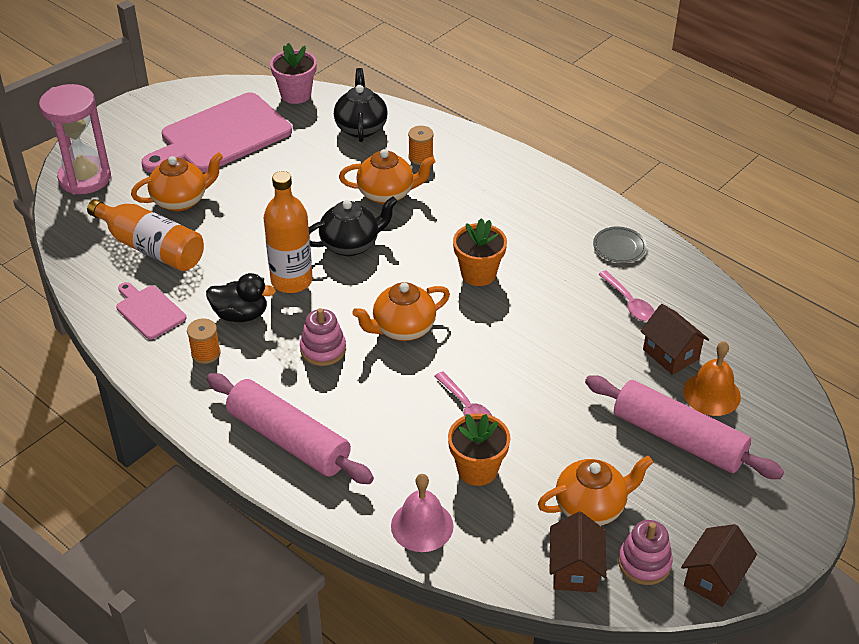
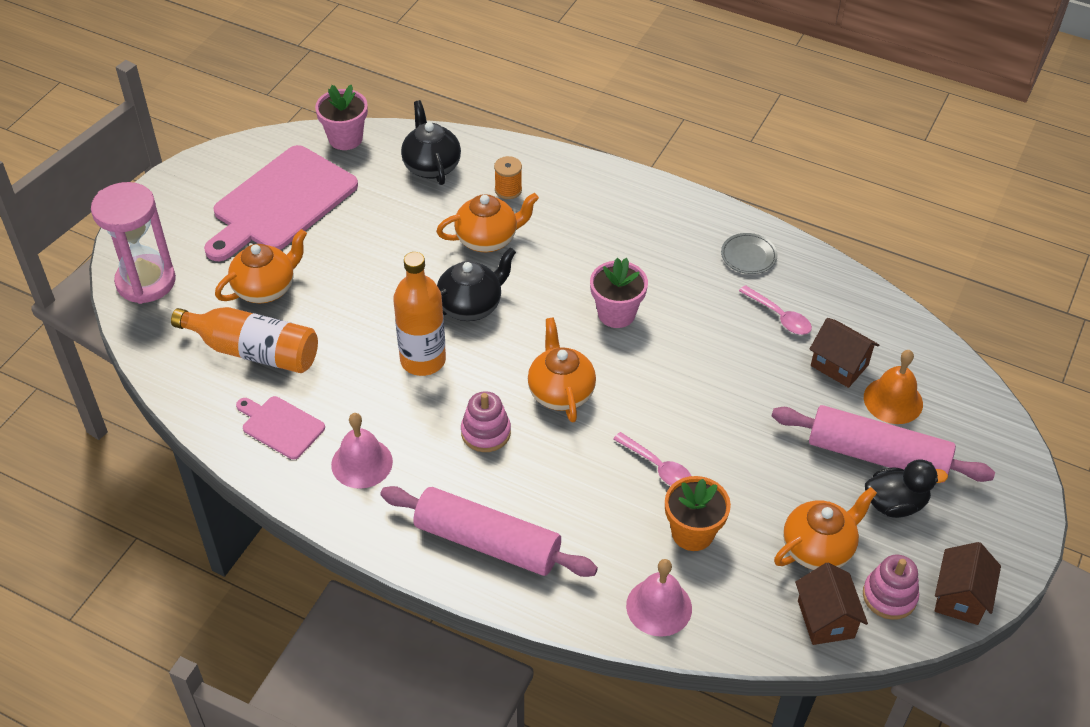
camera: 15 degrees left, 5 degrees up
orange spool [187,318,221,364] -> pink bell [331,413,393,489]
black duck [206,273,276,322] -> black duck moved to [865,459,948,518]
orange teapot [352,282,450,341] -> orange teapot turned 120 degrees clockwise [528,317,596,423]
orange flower pot [453,218,507,286] -> pink flower pot [590,258,648,328]

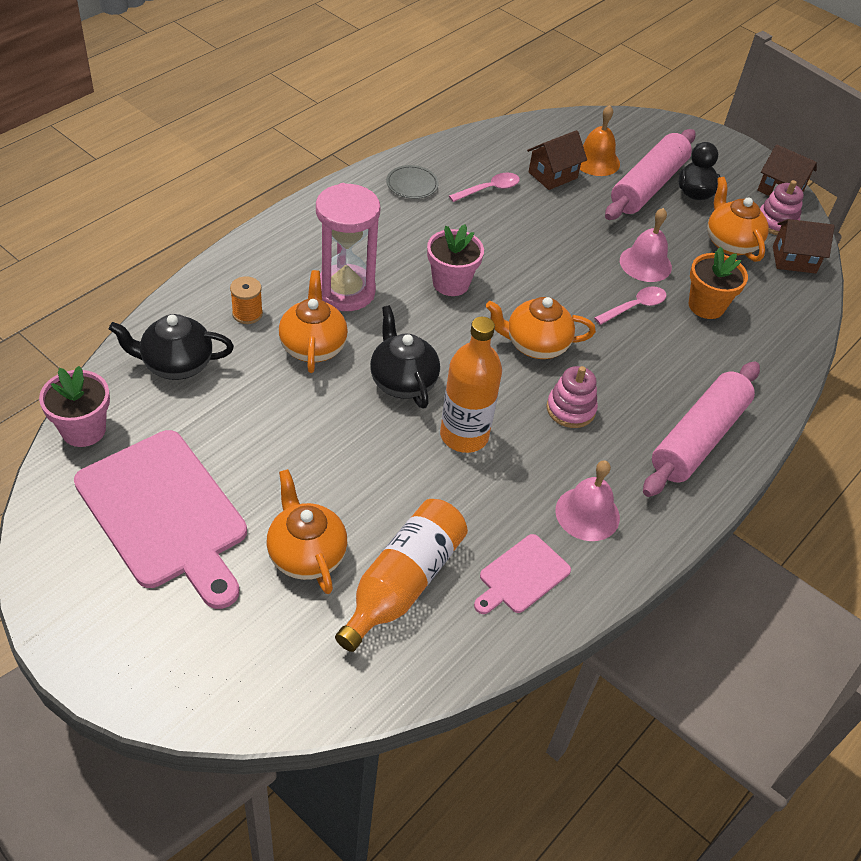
camera: 80 degrees left, 0 degrees up
pink hourglass [91,182,176,304] -> pink hourglass moved to [316,183,380,311]
pink bell [626,559,692,637] -> pink bell moved to [620,208,672,282]

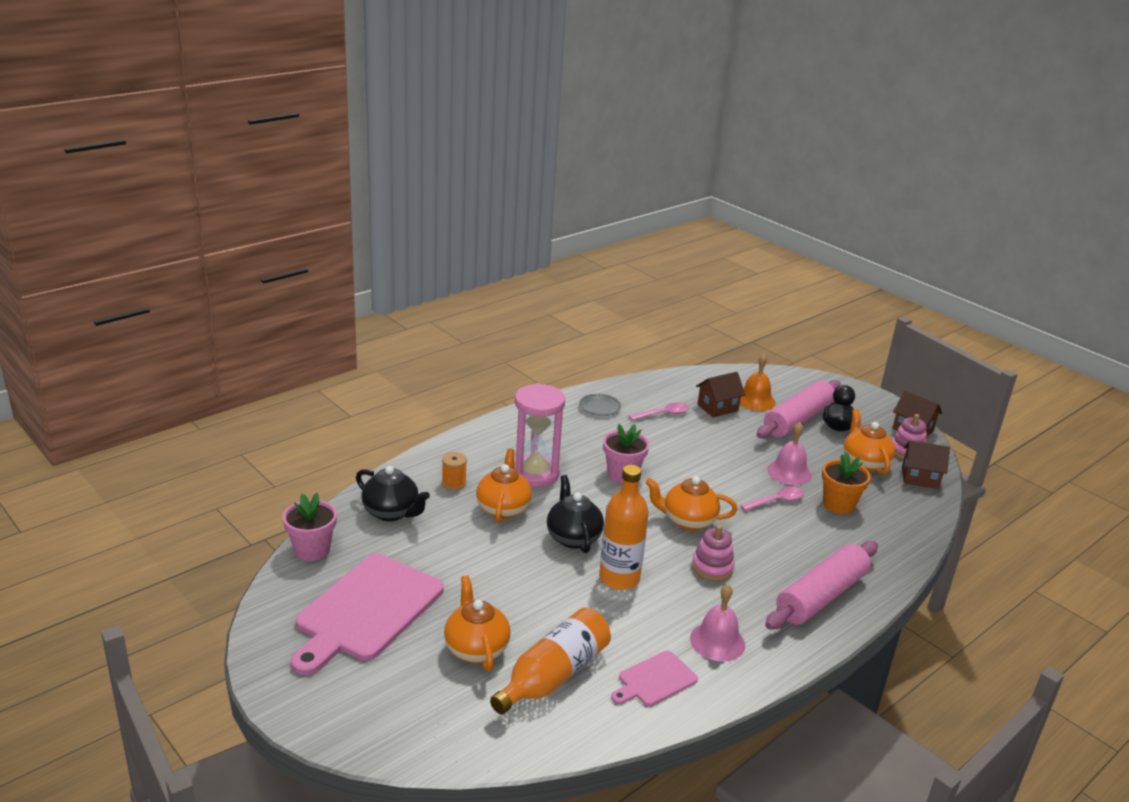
camera: 10 degrees right, 20 degrees down
pink cutting board [74,430,247,609] -> pink cutting board turned 60 degrees clockwise [291,553,444,675]
black teapot [109,314,234,380] -> black teapot turned 150 degrees counterclockwise [356,466,430,522]

